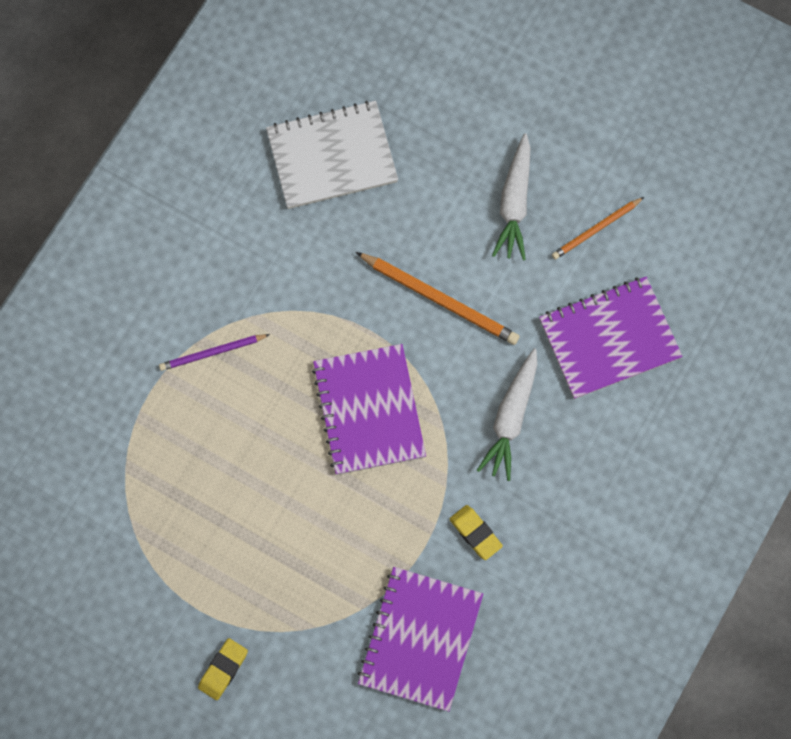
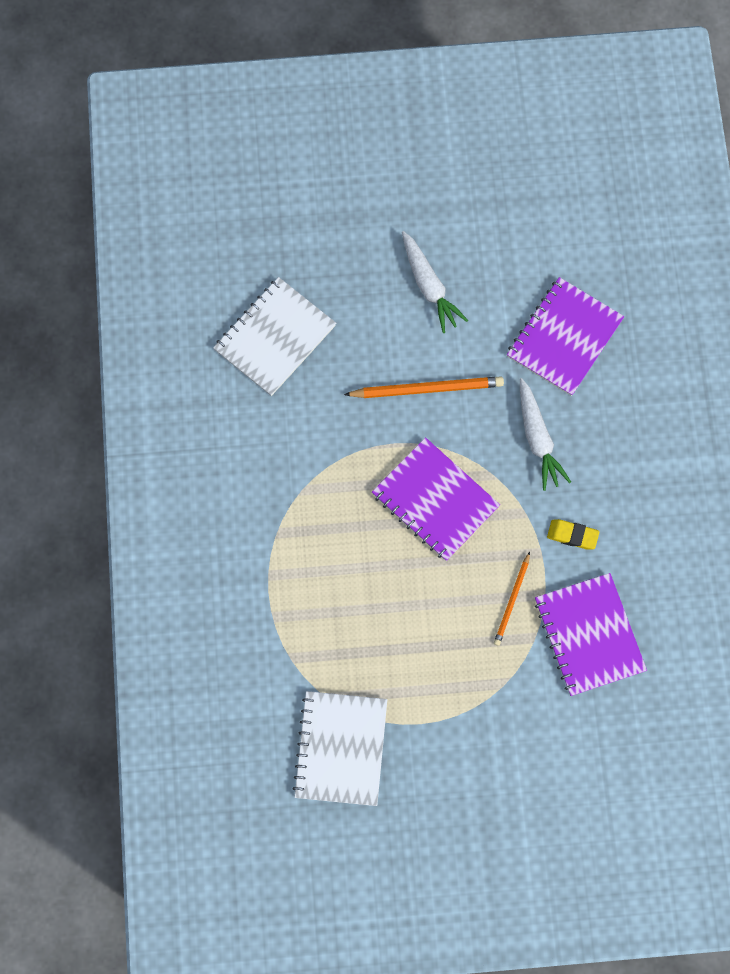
camera: 35 degrees left, 0 degrees up
purple pencil [159,334,270,371] -> none
yellow eraser [198,638,248,700] -> none
orange pencil [552,197,644,259] -> orange pencil moved to [494,552,530,646]
none -> white notebook [293,691,387,806]

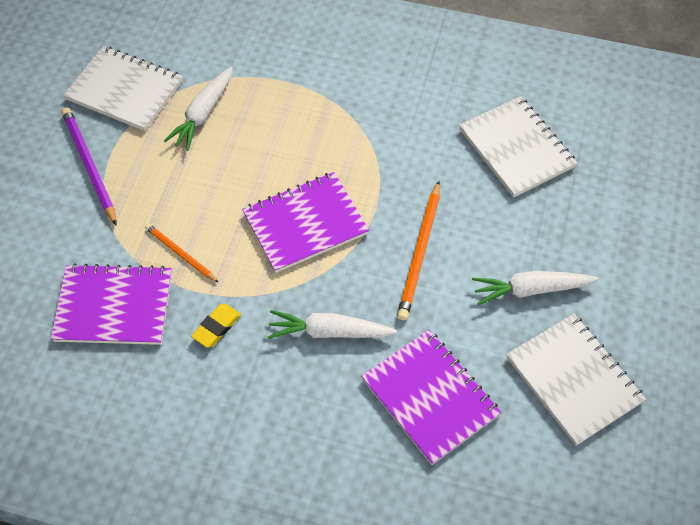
camera: 110 degrees right, 15 degrees down
none -> purple pencil [62,107,117,226]
none -> white carrot [164,66,233,151]
none -> white notebook [506,313,646,446]

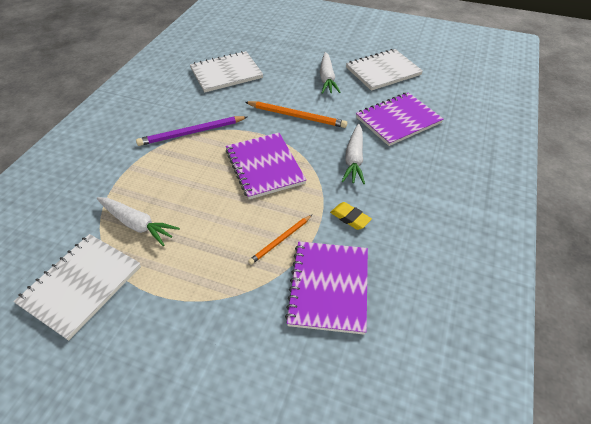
camera: 85 degrees left, 10 degrees down
purple pencil [62,107,117,226] -> purple pencil moved to [136,116,247,146]

